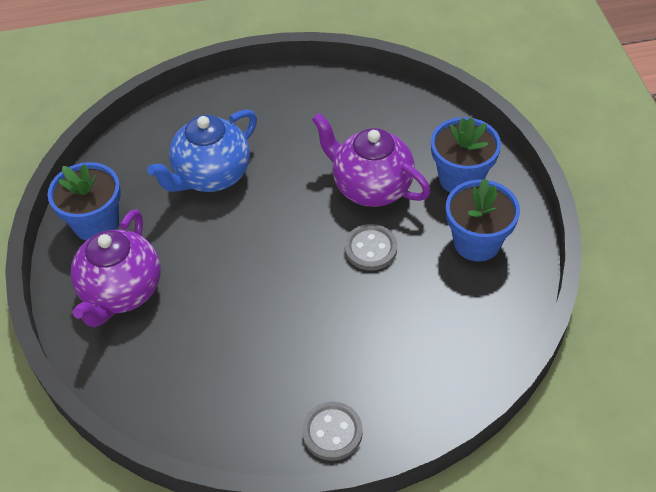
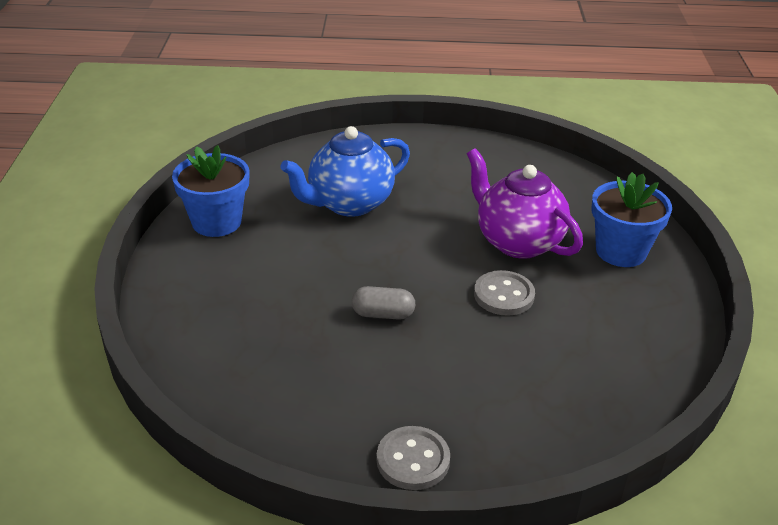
camera: 10 degrees right, 15 degrees down
purple teapot [71,210,161,327] -> none
blue flower pot [446,179,520,262] -> none
none -> grey capsule [352,286,415,320]

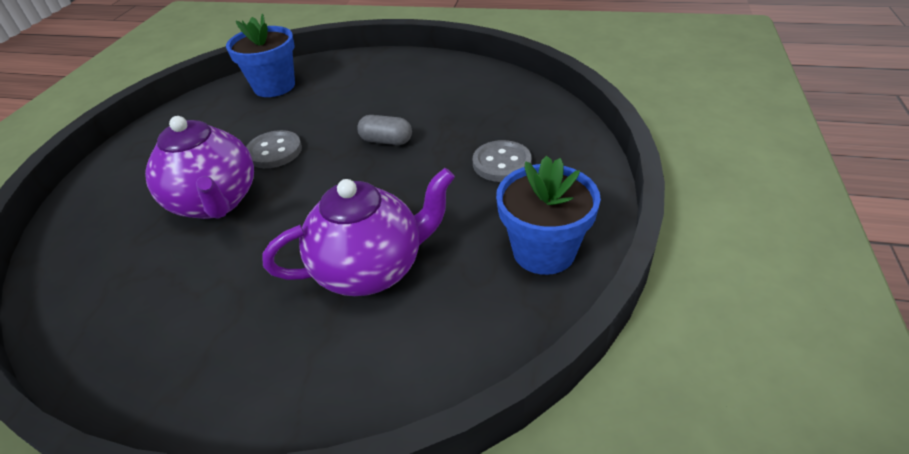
camera: 165 degrees left, 5 degrees up
blue teapot [280,126,410,217] -> purple teapot [262,168,455,296]
grey button [376,426,450,490] -> grey button moved to [473,140,532,182]
blue flower pot [591,172,672,267] -> blue flower pot moved to [226,14,295,97]

